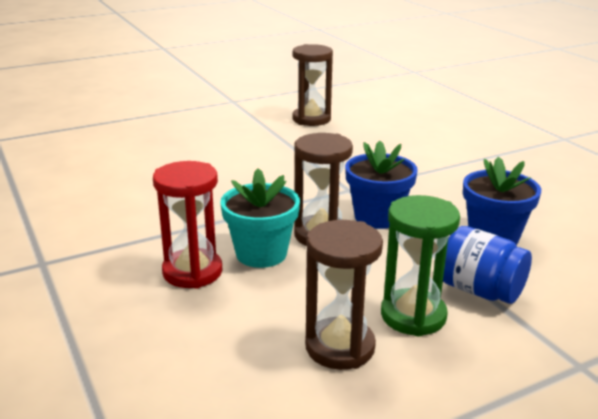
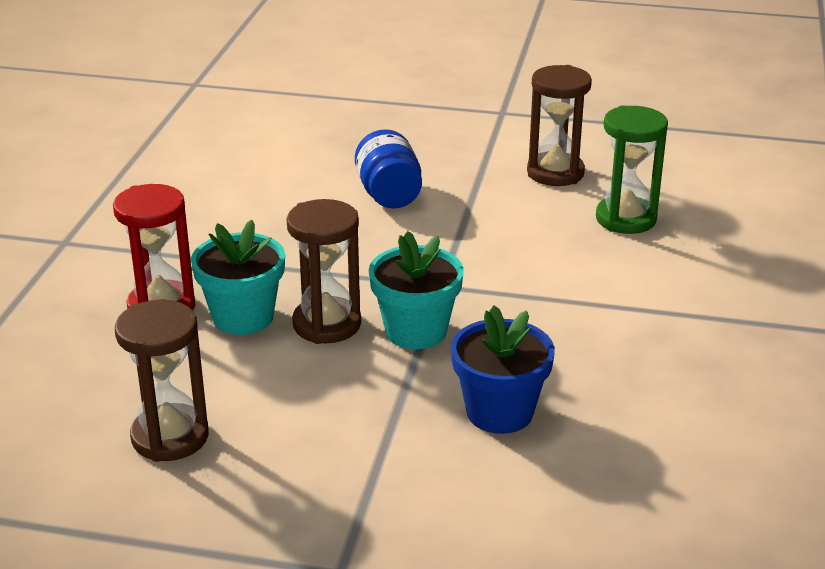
camera: 40 degrees right, 5 degrees up
blue flower pot [345,141,418,229] -> turquoise flower pot [369,231,464,349]
green hourglass [381,195,460,337] -> green hourglass moved to [596,105,668,234]
blue jar [443,226,532,304] -> blue jar moved to [355,129,422,209]

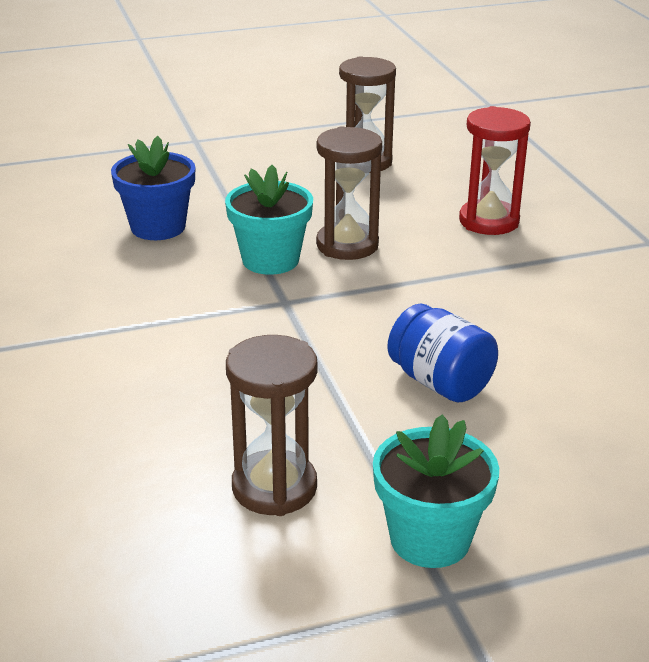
camera: 150 degrees right, 0 degrees up
turquoise flower pot [191,220,285,335] -> turquoise flower pot moved to [373,415,499,568]
green hourglass [596,105,668,234] -> none

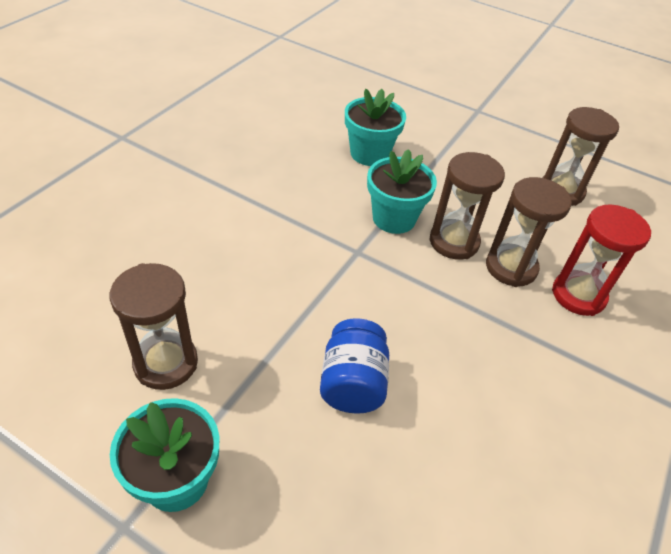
camera: 45 degrees right, 15 degrees up
blue flower pot [111,136,195,240] -> turquoise flower pot [345,89,406,166]
none -> brown hourglass [486,177,572,287]

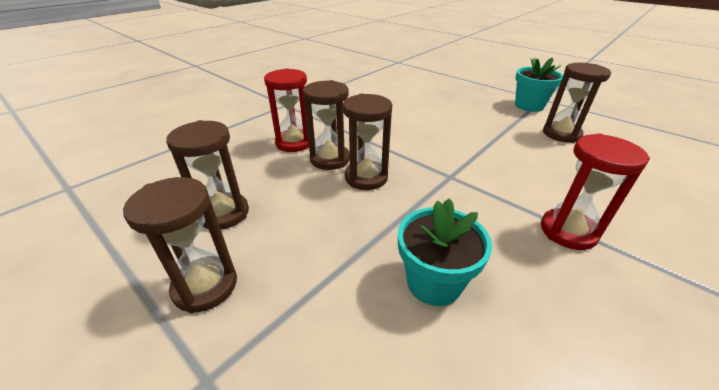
camera: 165 degrees left, 10 degrees down
blue jar [320,318,389,414] -> none
turquoise flower pot [367,149,437,234] -> none
none -> brown hourglass [123,177,237,313]
none -> red hourglass [541,133,650,250]

